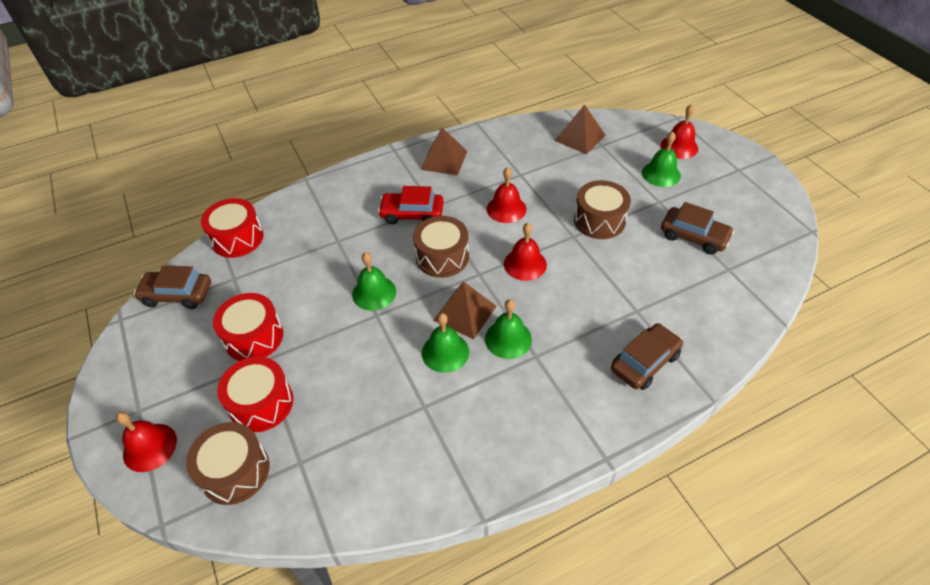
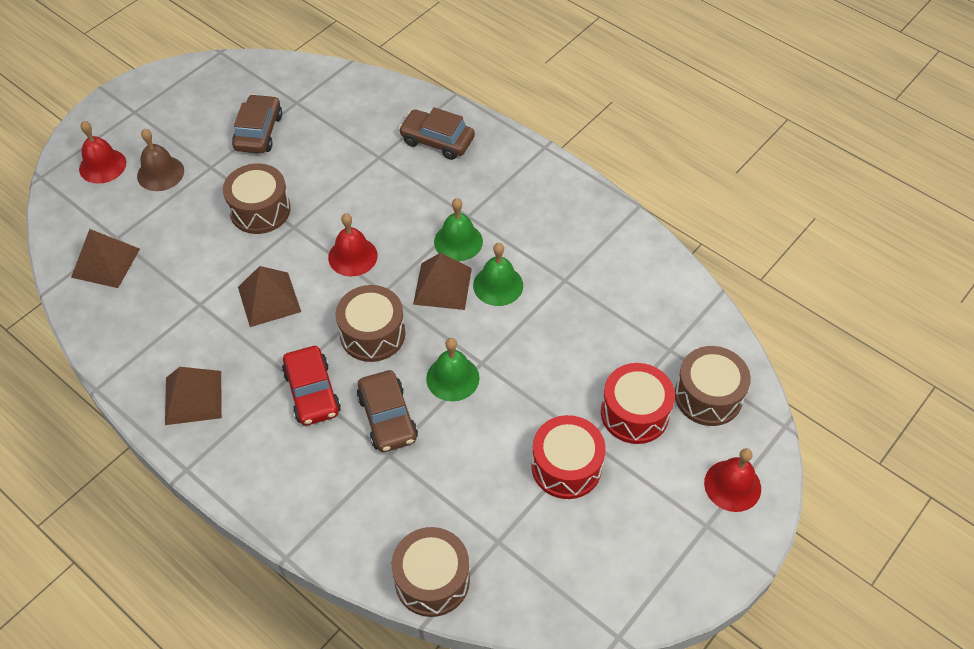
camera: 115 degrees left, 5 degrees up
brown car [134,265,211,309] -> brown car moved to [357,370,418,452]
red drum [201,198,264,258] -> brown drum [392,527,470,617]
red bell [487,167,526,223] -> brown pyramid [238,266,301,327]
green bell [642,132,681,187] -> brown bell [137,129,184,191]

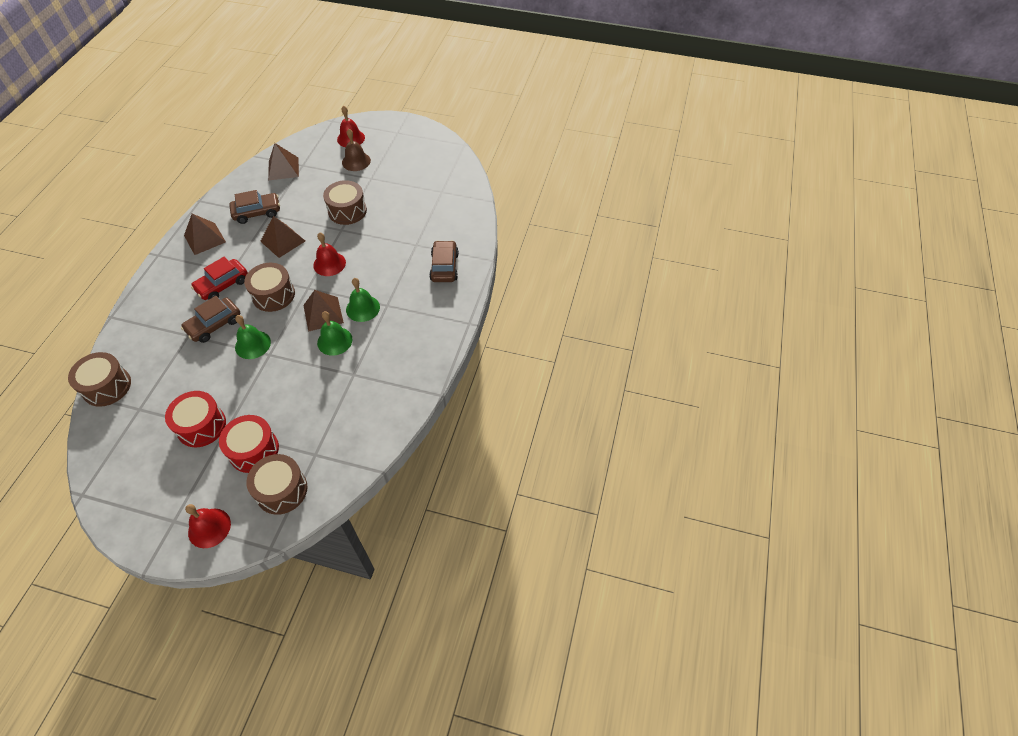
camera: 65 degrees right, 0 degrees up
brown car [232,94,282,154] -> brown car moved to [229,190,280,224]

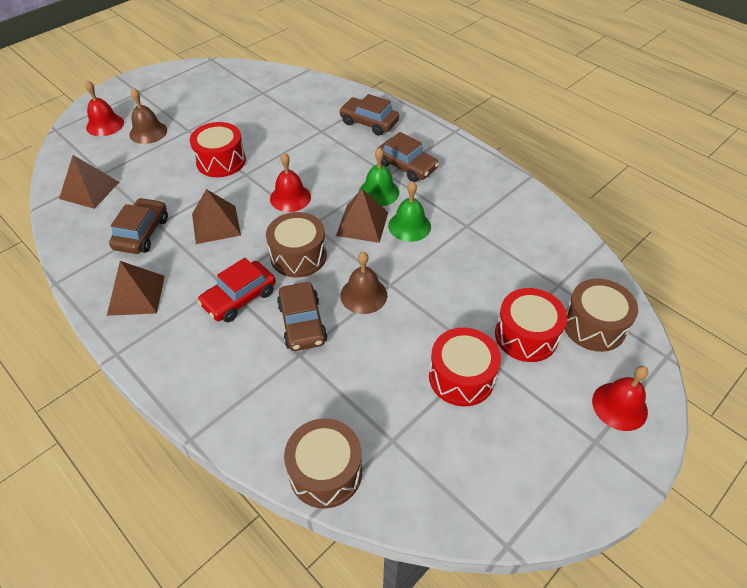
camera: 60 degrees left, 5 degrees down
red car [191,257,248,300] -> red car turned 60 degrees clockwise [197,258,276,323]
green bell [235,315,271,359] -> brown bell [340,252,387,314]
brown drum [323,180,367,225] -> red drum [190,122,246,177]
none -> brown car [377,132,439,182]

